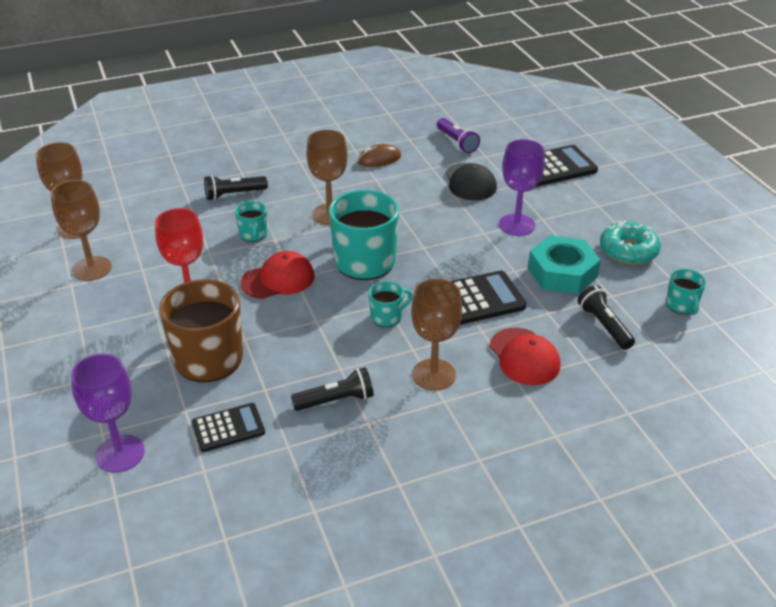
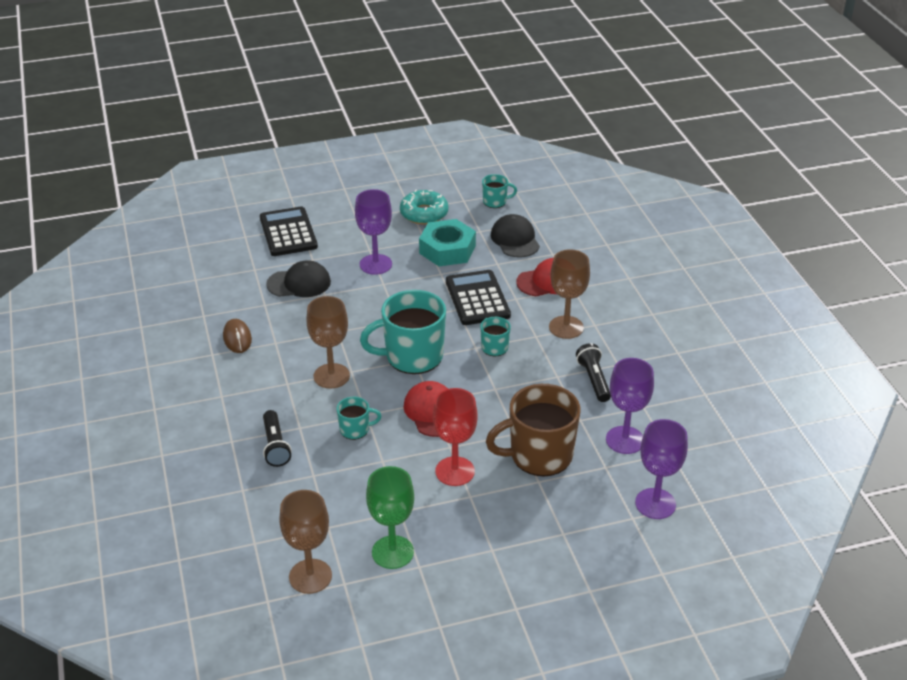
camera: 85 degrees left, 0 degrees up
brown goblet [51,180,112,281] -> green goblet [366,466,414,569]
black calculator [192,403,265,452] -> purple goblet [606,358,654,454]
purple flashlight [437,118,480,153] -> none
black flashlight [578,285,635,350] -> black cap [491,214,540,258]

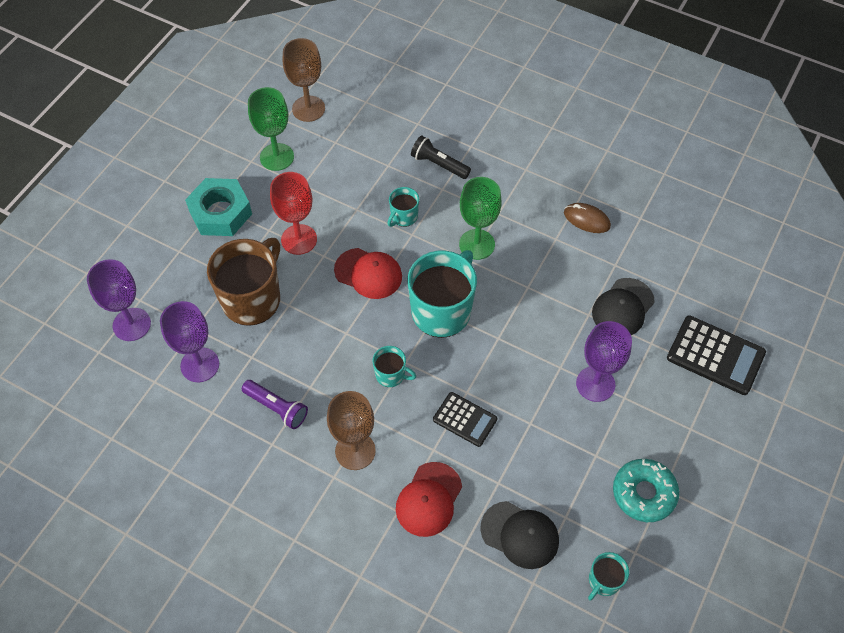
camera: 135 degrees right, 20 degrees up
brown goblet [306,296,350,389] -> green goblet [459,177,502,260]
turquoise nut [419,219,476,266] -> turquoise nut moved to [185,178,252,236]
black calculator [446,270,511,325] -> black calculator [433,392,497,447], size x0.63
black flashlight [576,343,611,402] -> purple flashlight [242,380,308,429]

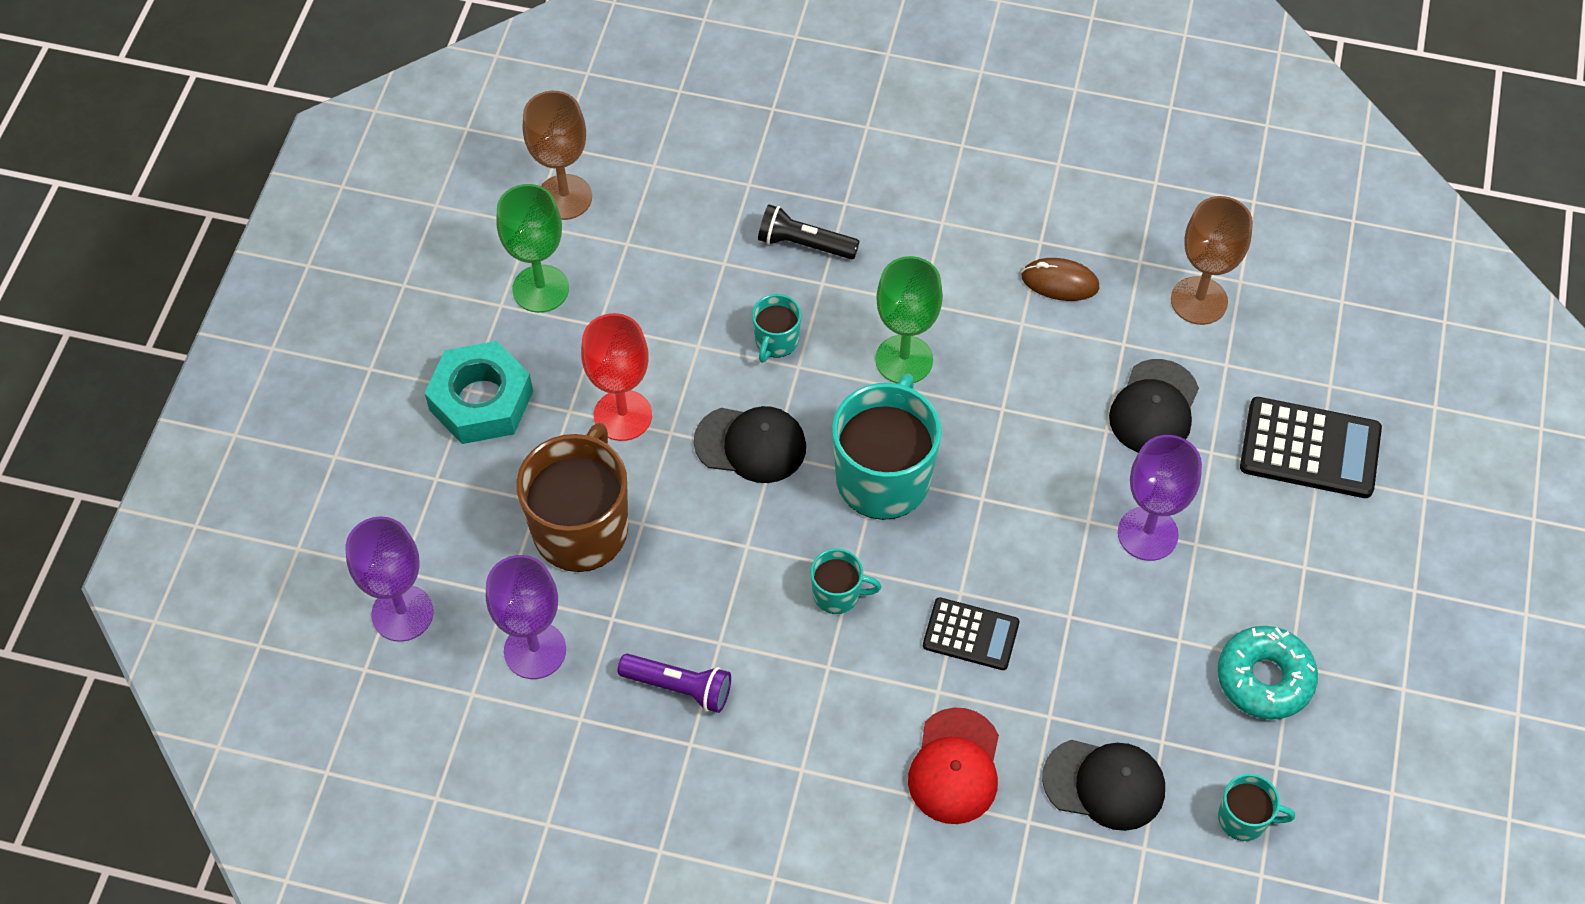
camera: 15 degrees left, 0 degrees up
brown goblet [327,391,376,470] -> brown goblet moved to [1171,196,1253,325]
red cap [334,248,402,299] -> black cap [694,406,806,483]
turquoise mug [588,552,629,601] -> turquoise mug turned 105 degrees counterclockwise [1218,774,1295,841]

